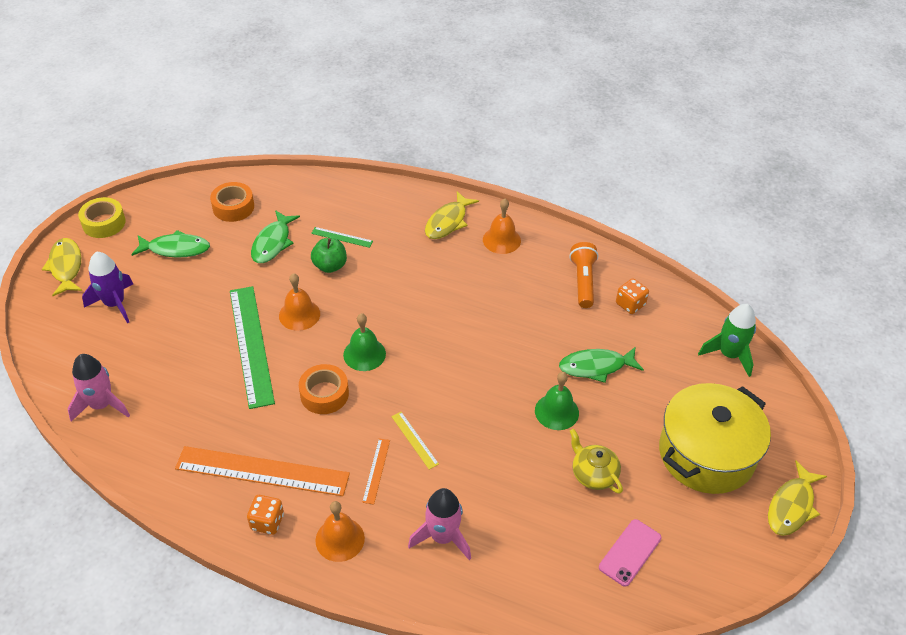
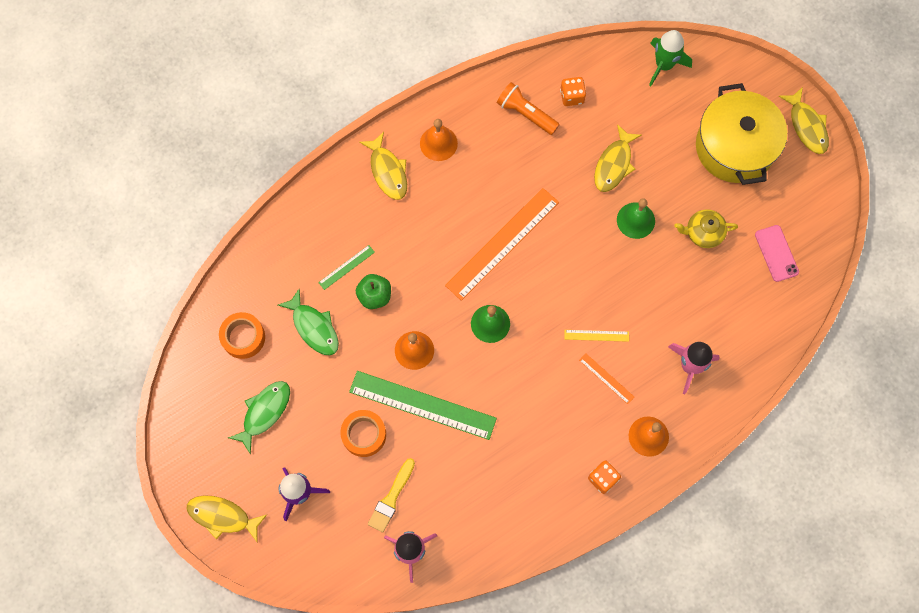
camera: 55 degrees left, 25 degrees up
yellow tape [78,197,126,238] -> none
orange ruler [175,446,350,496] -> orange ruler moved to [445,188,559,301]
orange tape [299,364,349,414] -> orange tape moved to [340,410,386,457]
green fish [559,347,644,383] -> yellow fish [594,124,642,192]
none -> yellow brush [368,458,415,533]

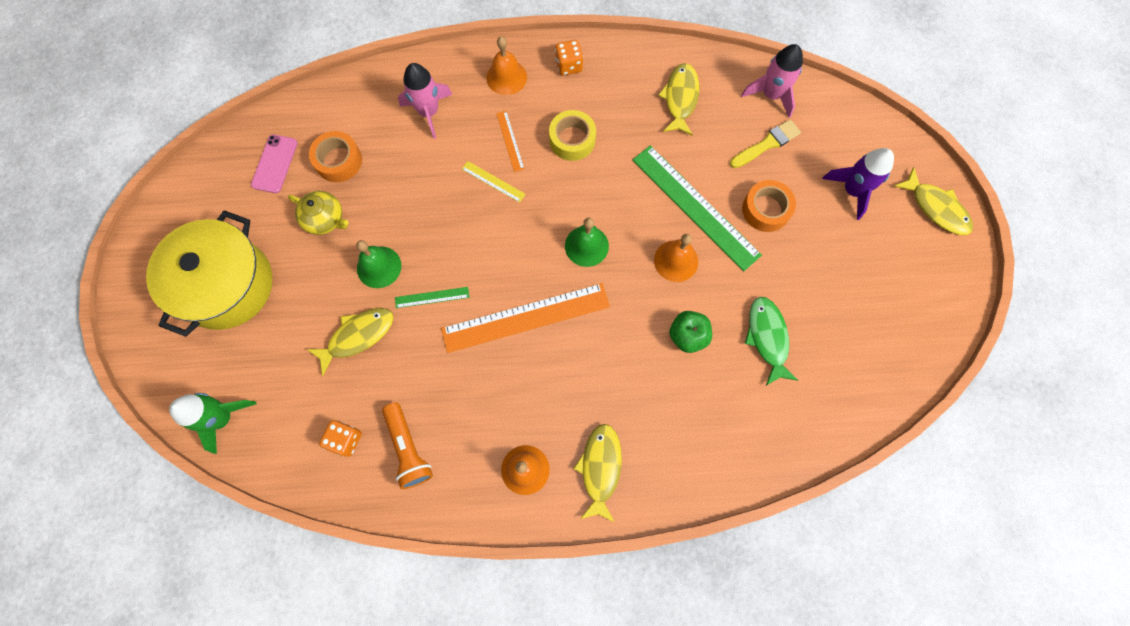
camera: 150 degrees left, 0 degrees up
orange tape [219,312,265,359] -> orange tape moved to [309,131,362,182]
green fish [228,381,290,454] -> none
green ruler [318,245,375,290] -> green ruler moved to [395,287,469,308]
yellow fish [779,87,829,154] -> yellow fish moved to [658,63,699,136]
none -> yellow tape [549,110,596,161]

